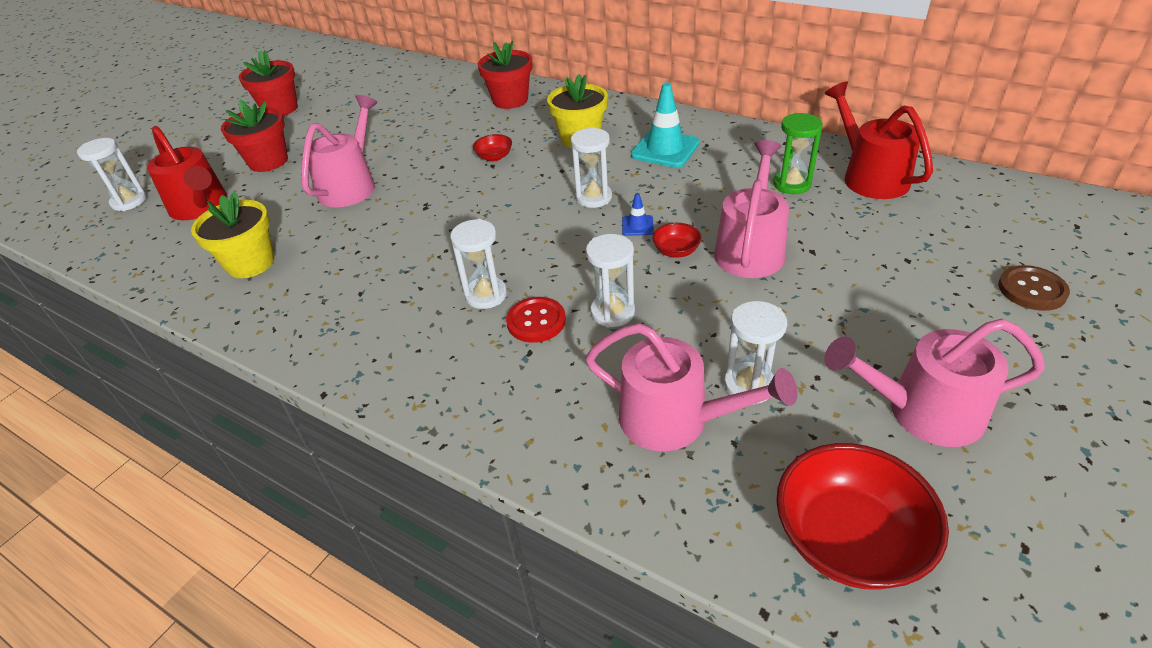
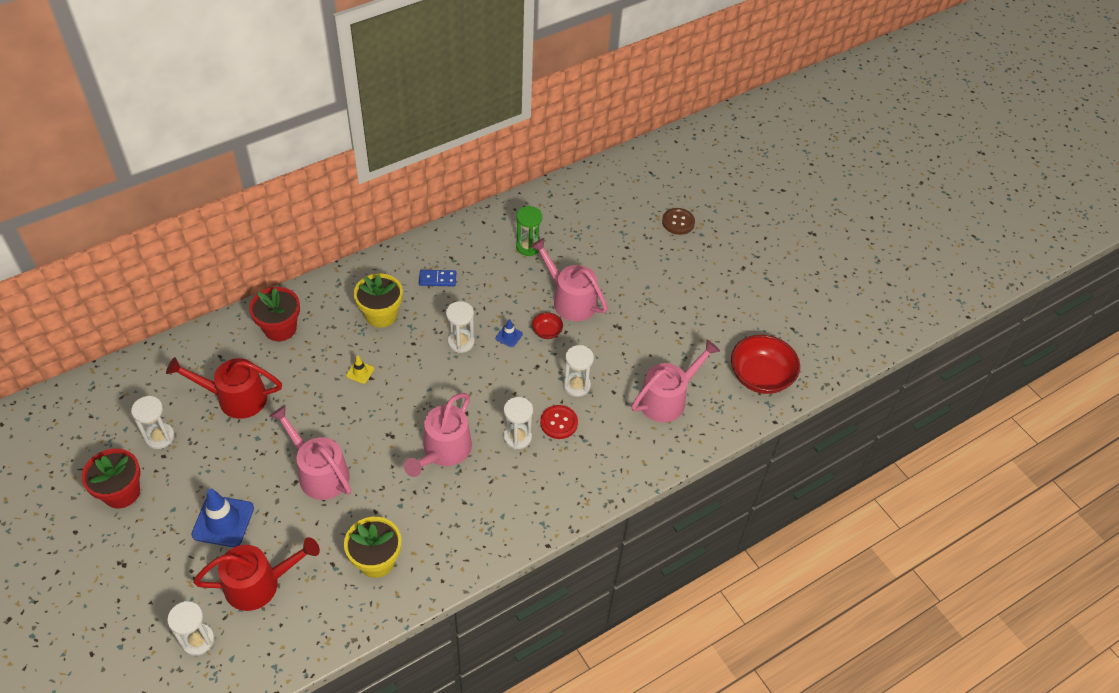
camera: 70 degrees left, 10 degrees up
red flower pot [221,99,288,172] -> blue traffic cone [191,489,254,547]
red bowl [473,134,512,161] -> yellow traffic cone [346,356,374,384]
turquoise traffic cone [631,83,700,168] -> blue domino [419,270,456,286]
white hourglass [724,301,787,405] -> white hourglass moved to [131,396,175,449]
pink watering can [824,319,1045,447] -> pink watering can moved to [404,393,472,477]
red watering can [825,82,933,199] -> red watering can moved to [166,357,282,419]

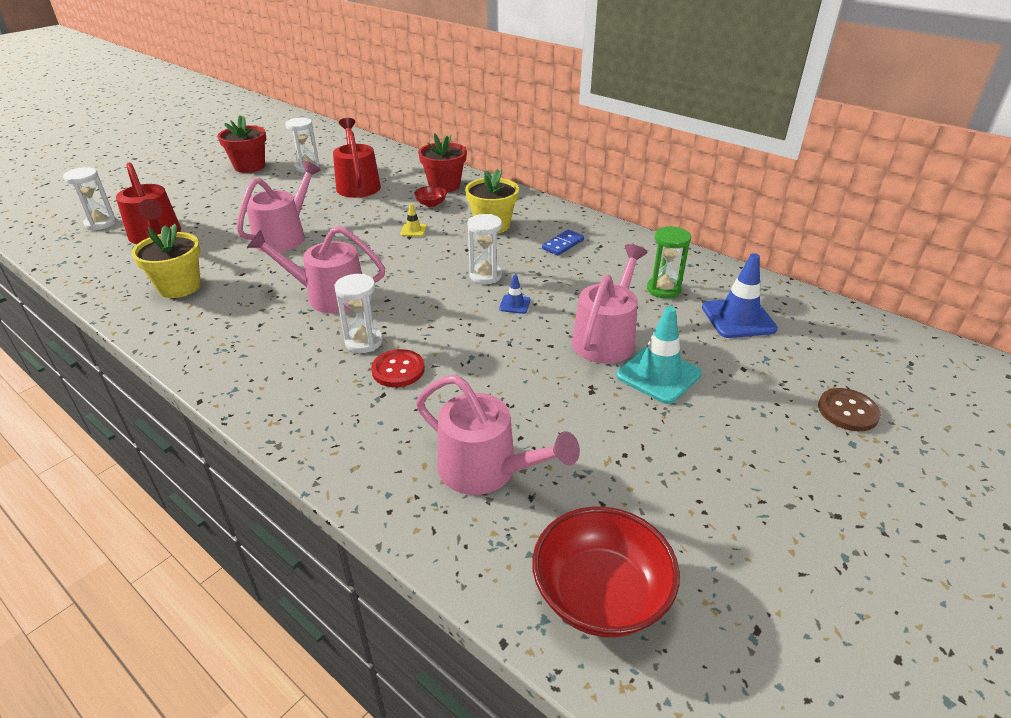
camera: 75 degrees right, 15 degrees down
blue traffic cone [191,489,254,547] -> blue traffic cone moved to [702,253,778,338]
blue domino [419,270,456,286] -> blue domino turned 60 degrees clockwise [542,230,584,255]
red bowl [532,312,563,339] -> red bowl moved to [414,186,447,207]
white hourglass [563,345,594,397] -> none
none -> turquoise traffic cone [616,306,702,404]

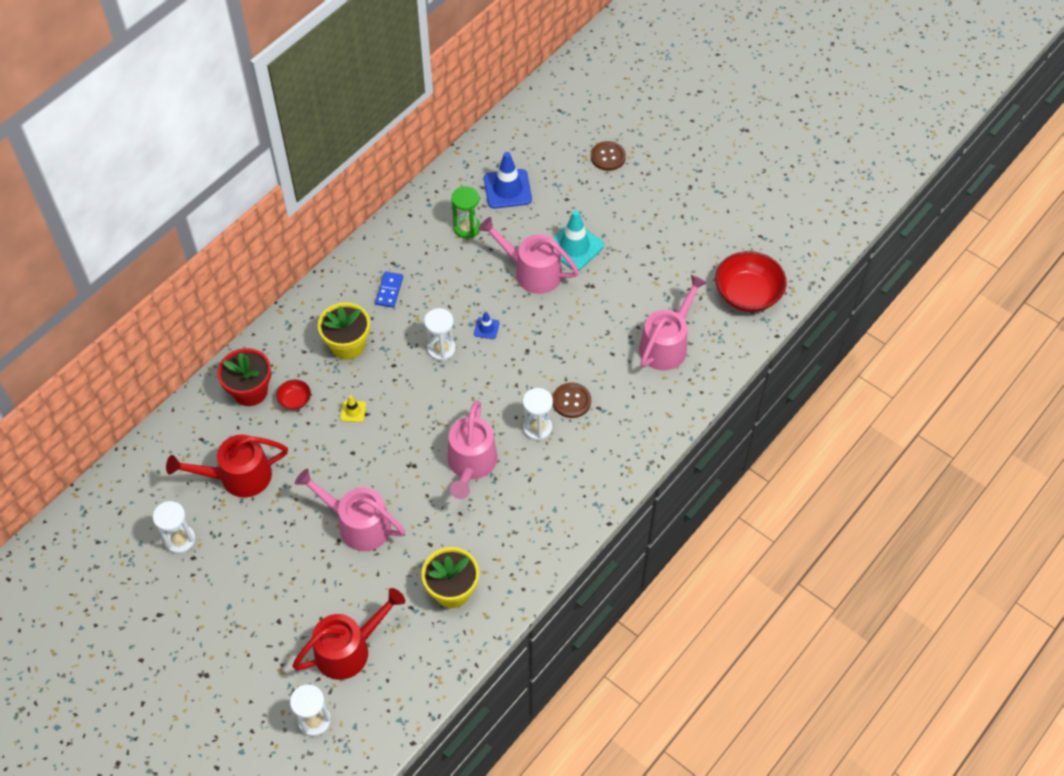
camera: 90 degrees left, 20 degrees up
red flower pot [218,115,266,173] -> none
red button [371,349,425,387] -> brown button [552,383,591,418]
blue domino [542,230,584,255] -> blue domino turned 60 degrees clockwise [375,271,403,308]

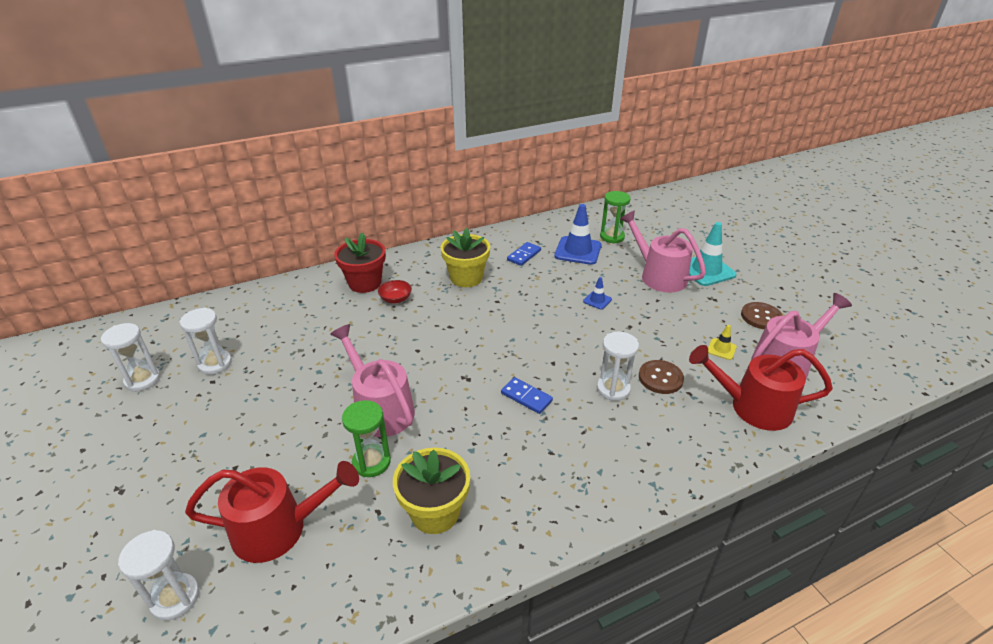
camera: 25 degrees right, 20 degrees down
red watering can [166,435,288,497] -> red watering can moved to [689,345,833,431]
yellow traffic cone [340,395,366,422] -> yellow traffic cone moved to [708,325,737,360]
white hourglass [424,308,456,361] -> white hourglass moved to [101,323,161,392]
pink watering can [448,400,497,499] -> blue domino [501,377,553,414]
blue traffic cone [484,152,532,209] -> blue traffic cone moved to [554,204,601,265]
brown button [591,141,626,171] -> brown button moved to [741,302,783,329]
red bowl [715,251,787,312] -> none
none -> green hourglass [342,400,391,477]

